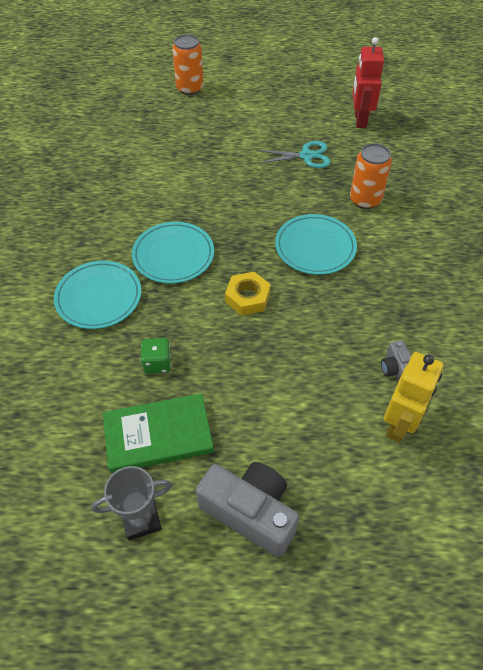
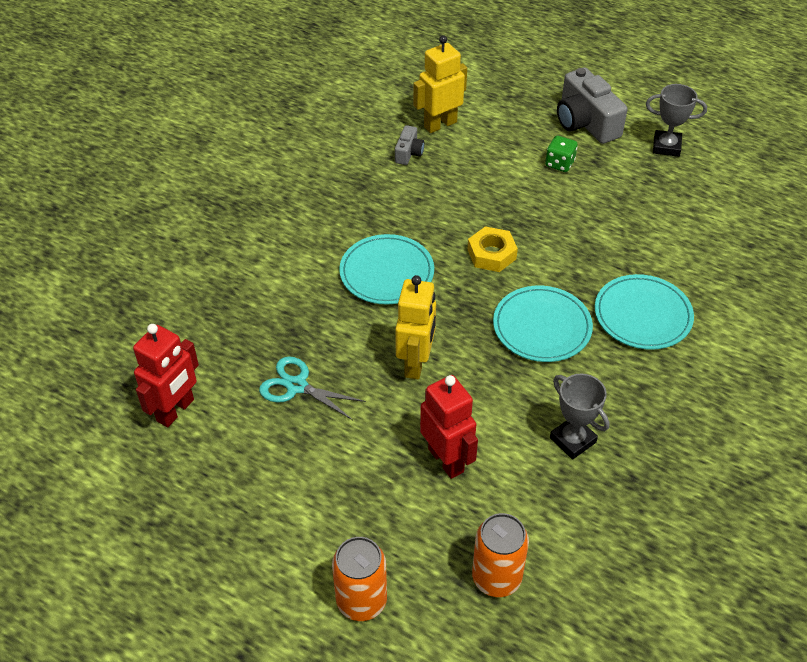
camera: 150 degrees left, 5 degrees down
green book [103,393,214,473] -> none
green dice [140,338,171,374] -> green dice moved to [545,136,578,172]
orange can [350,143,392,209] -> orange can moved to [472,513,529,597]
none -> yellow robot [395,275,436,379]
none -> red robot [420,375,478,479]
none -> grey trophy [550,374,609,459]

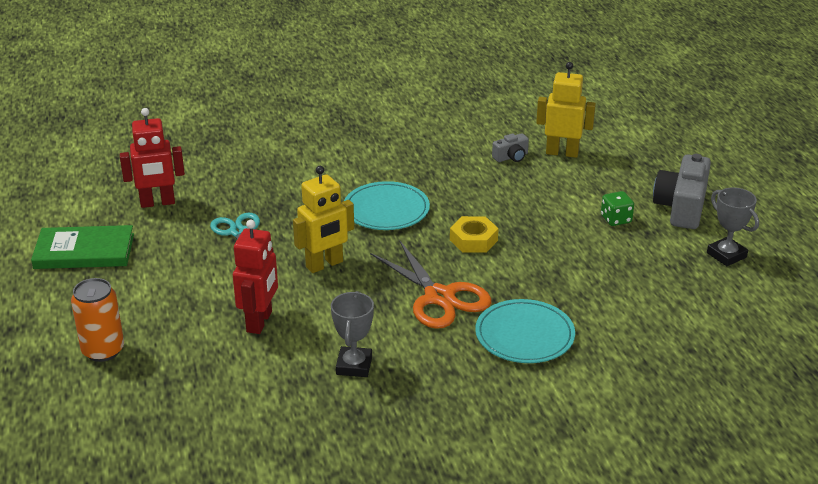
camera: 45 degrees right, 15 degrees down
orange can [472,513,529,597] -> none
turquoise plate [493,286,593,362] -> orange scissors [370,240,491,329]
none -> green book [31,225,134,269]

